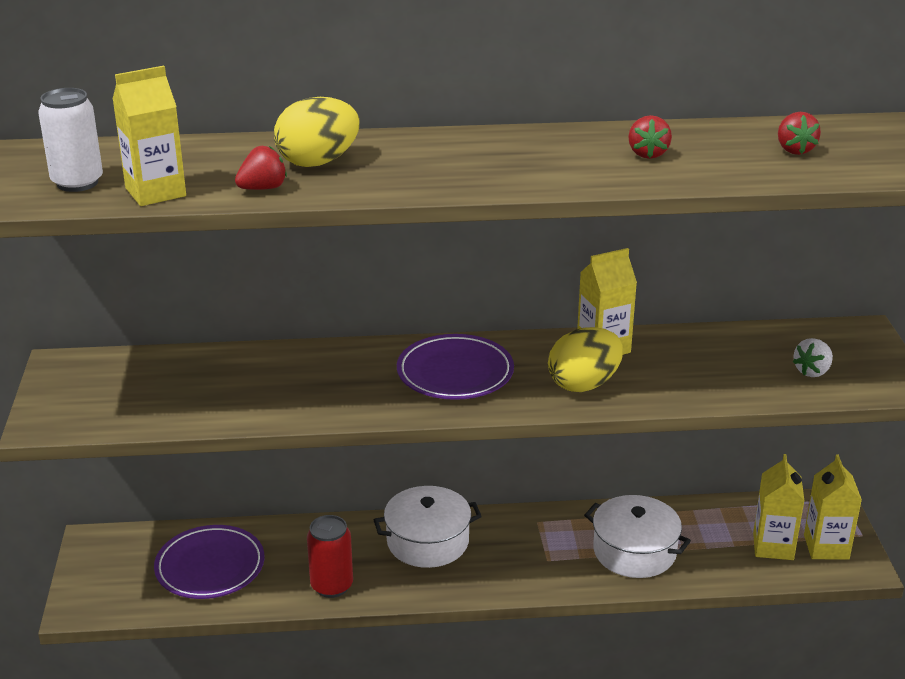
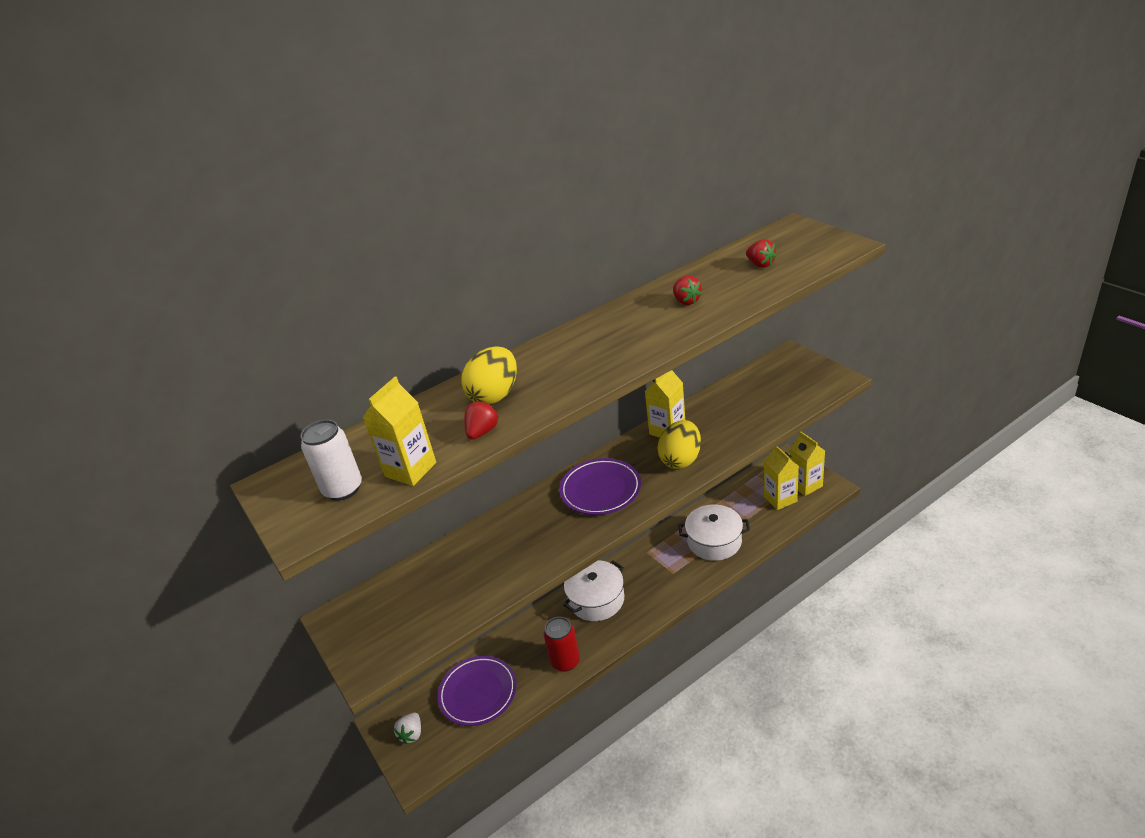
camera: 25 degrees left, 5 degrees up
white strawberry [793,338,833,377] -> white strawberry moved to [394,713,421,744]

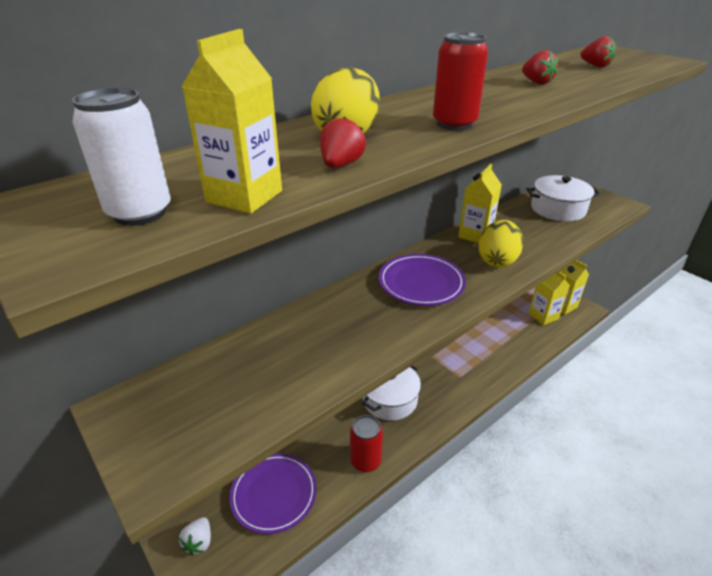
camera: 10 degrees left, 0 degrees up
white pot [678,504,750,561] -> white pot moved to [527,175,600,221]
none -> red can [433,32,488,130]

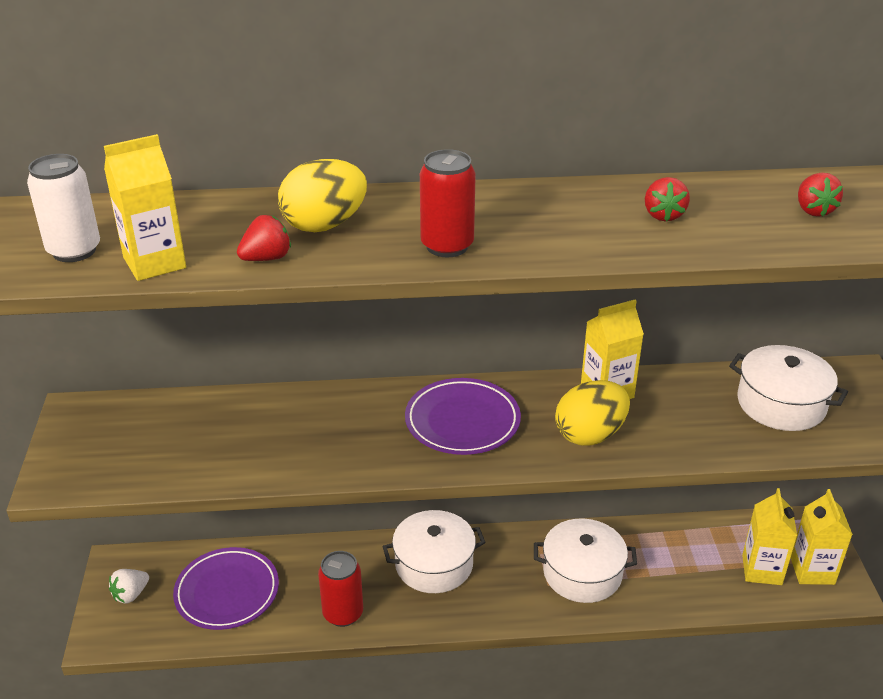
camera: 35 degrees right, 0 degrees up
none -> white pot [534,519,637,603]

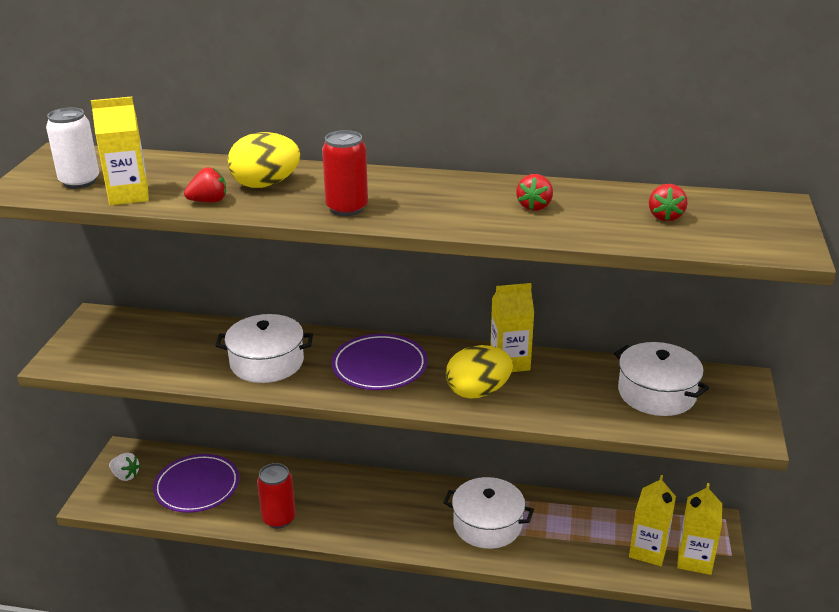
camera: 15 degrees right, 5 degrees down
white strawberry [109,569,149,604] -> white strawberry turned 120 degrees counterclockwise [109,453,140,481]
white pot [382,510,486,593] -> white pot moved to [216,314,313,383]

